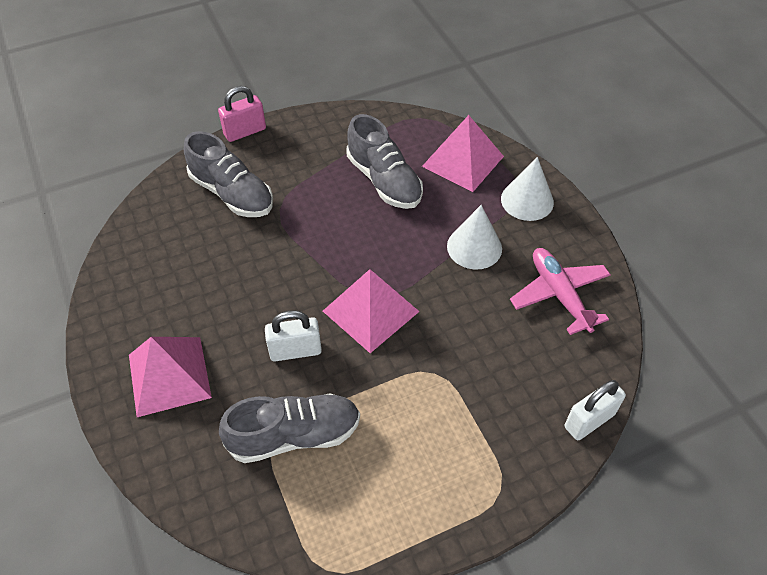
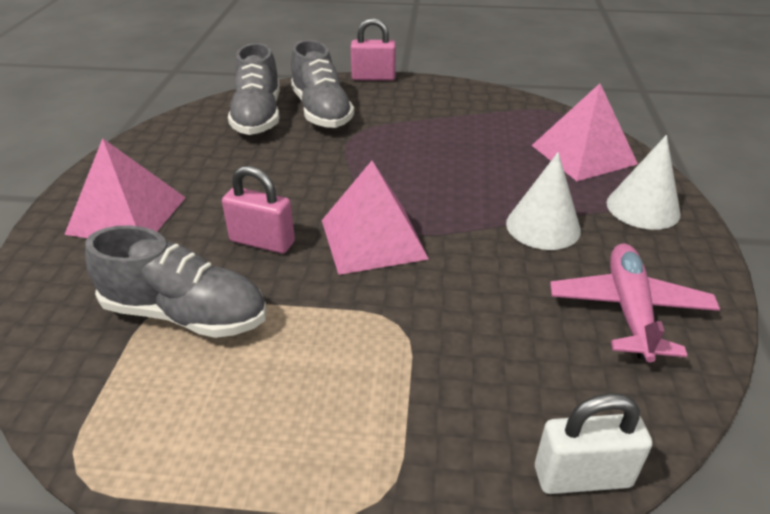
camera: 30 degrees right, 15 degrees down
white padlock [265,310,322,361] -> pink padlock [222,166,295,253]
grey shoe [347,114,423,209] -> grey shoe moved to [228,43,280,135]

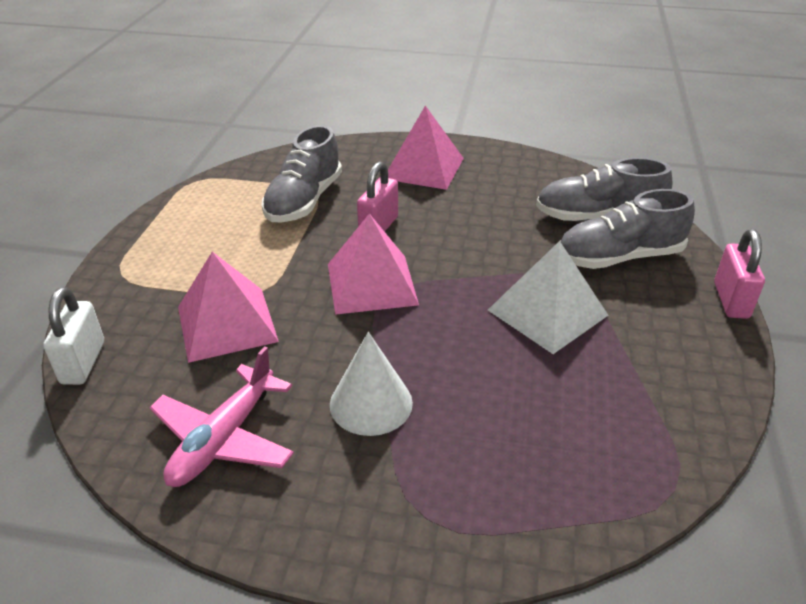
camera: 95 degrees right, 0 degrees up
pink pyramid [531,83,638,181] -> pink pyramid moved to [178,252,279,363]
pink plane [550,244,720,362] -> pink plane turned 105 degrees clockwise [149,347,294,487]
white cone [606,135,681,230] -> none
none -> white pyramid [488,241,609,354]

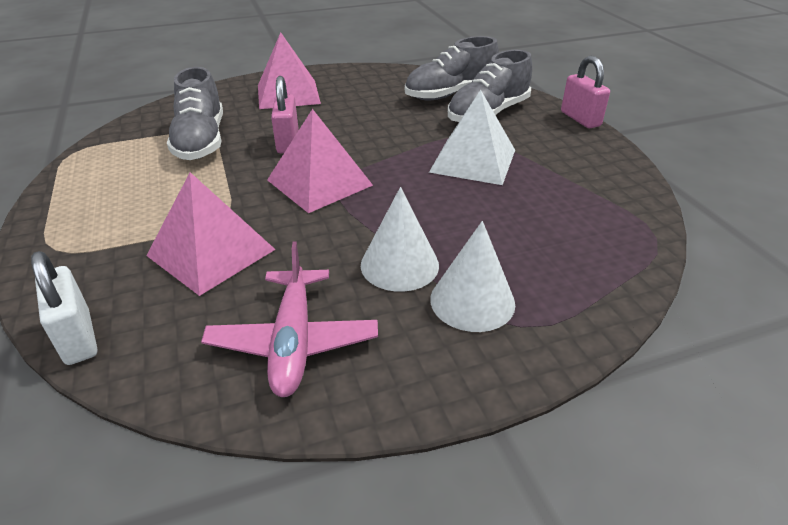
camera: 30 degrees left, 0 degrees up
none -> white cone [430,221,515,332]

